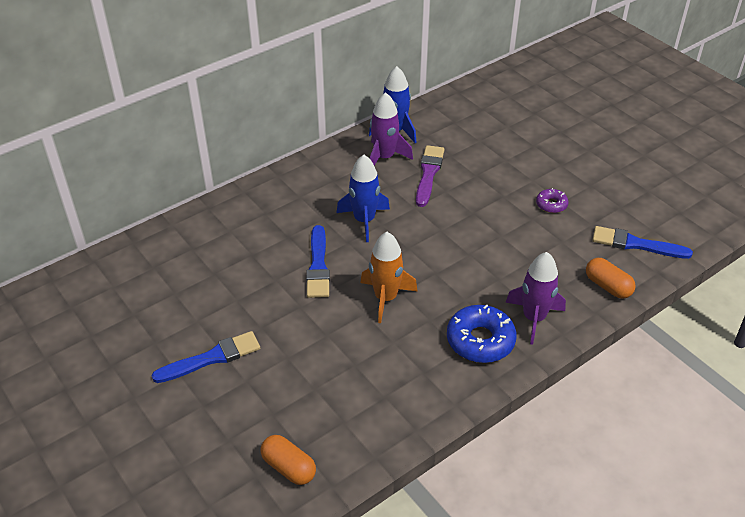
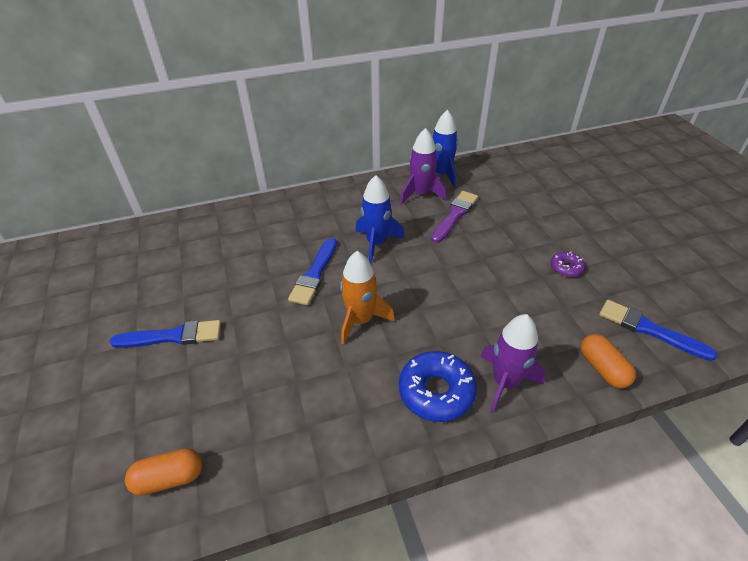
camera: 20 degrees right, 0 degrees up
orange capsule [261,435,316,485] -> orange capsule turned 75 degrees counterclockwise [125,448,203,496]

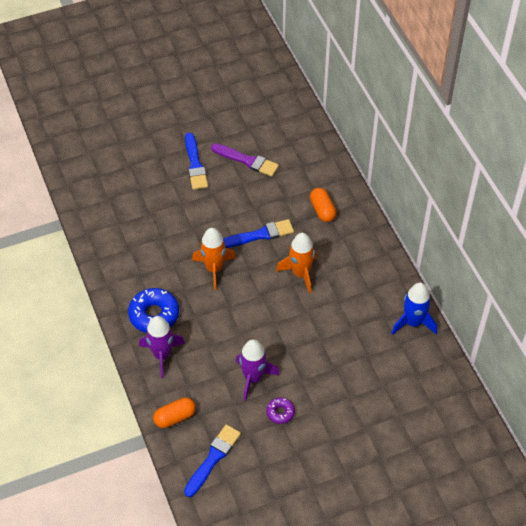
camera: 85 degrees right, 10 degrees up
orange capsule [125,448,203,496] -> orange capsule moved to [310,188,336,222]
blue brush [288,238,337,305] -> blue brush turned 150 degrees clockwise [223,219,294,248]
blue rocket [356,175,405,263] -> orange rocket [276,233,317,294]
purple rocket [400,128,447,204] -> purple rocket moved to [236,339,280,401]
purple brush [431,191,478,243] -> purple brush moved to [211,143,279,177]

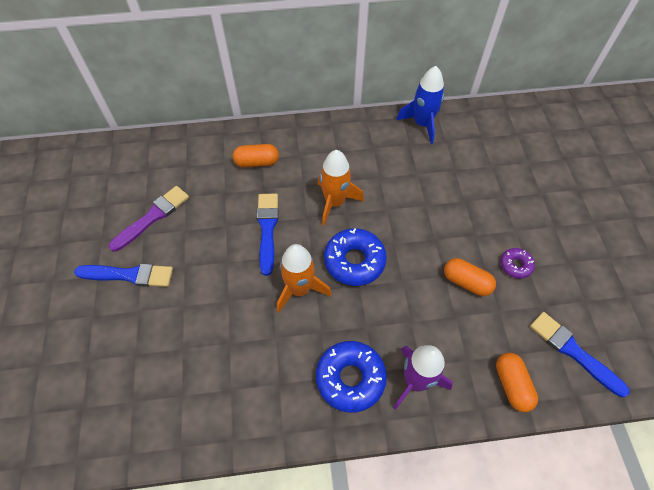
camera: 75 degrees left, 5 degrees up
purple rocket [236,339,280,401] -> orange capsule [444,258,496,296]
none -> blue donut [324,228,387,286]

